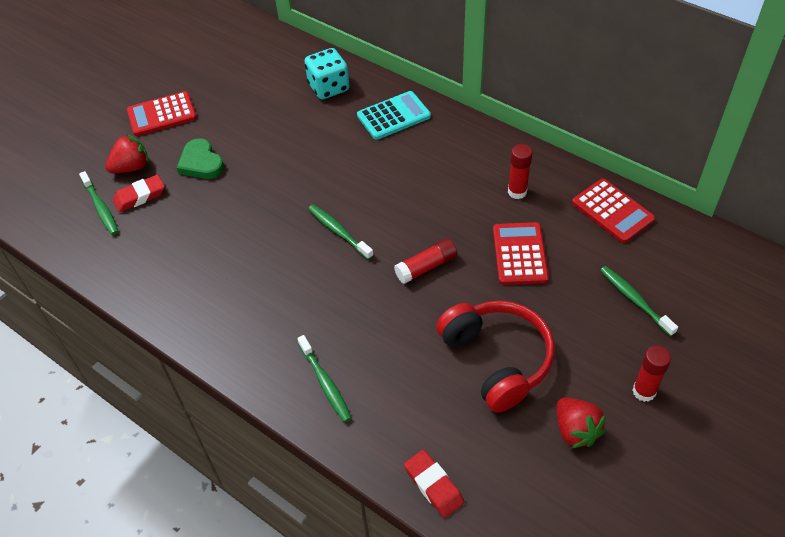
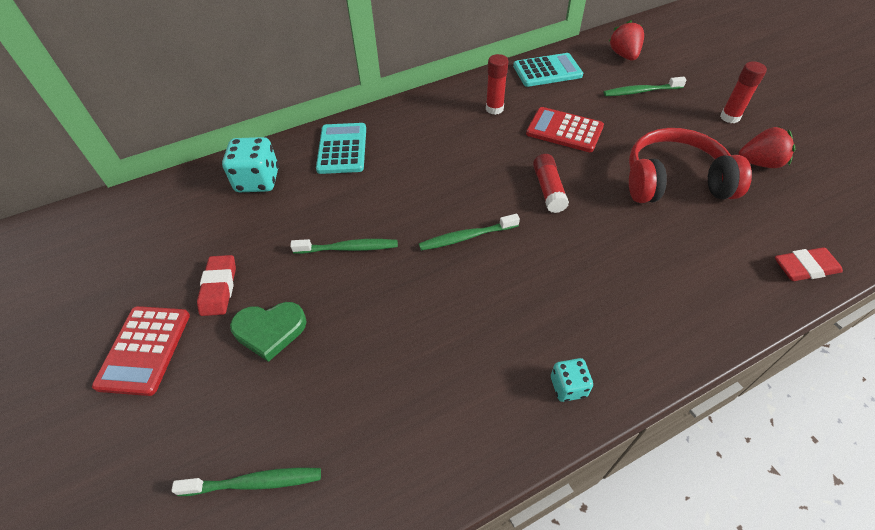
camera: 65 degrees left, 0 degrees up
red strawberry [105,134,149,173] -> red strawberry moved to [608,20,644,61]
red eraser [113,175,165,212] -> red eraser moved to [197,255,236,316]
green toothbrush [297,335,352,422] -> green toothbrush moved to [290,239,398,254]
red calculator [572,179,655,243] -> turquoise calculator [513,53,583,87]
none -> turquoise dice [551,358,593,402]

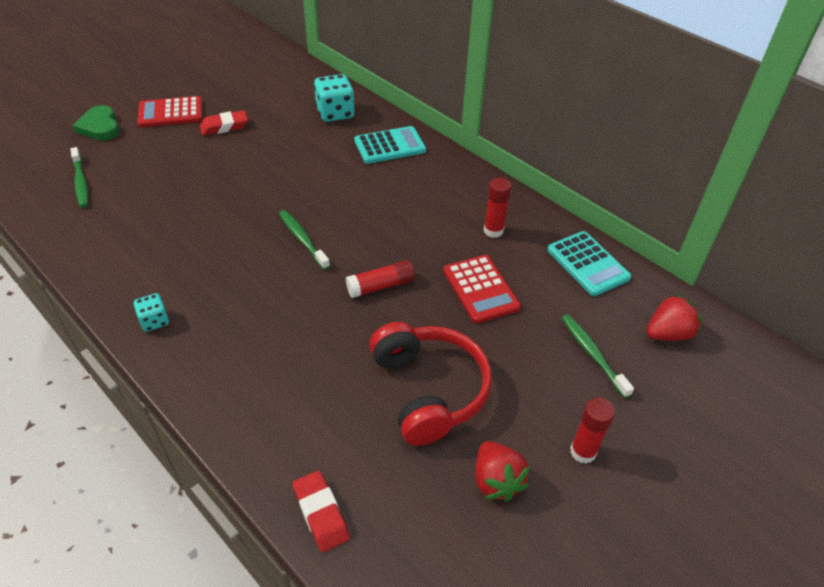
camera: 70 degrees right, 5 degrees down
green heart [230,302,307,362] -> green heart moved to [72,105,120,140]
green toothbrush [290,239,398,254] -> none
red calculator [526,107,604,152] -> red calculator turned 150 degrees clockwise [443,255,521,324]

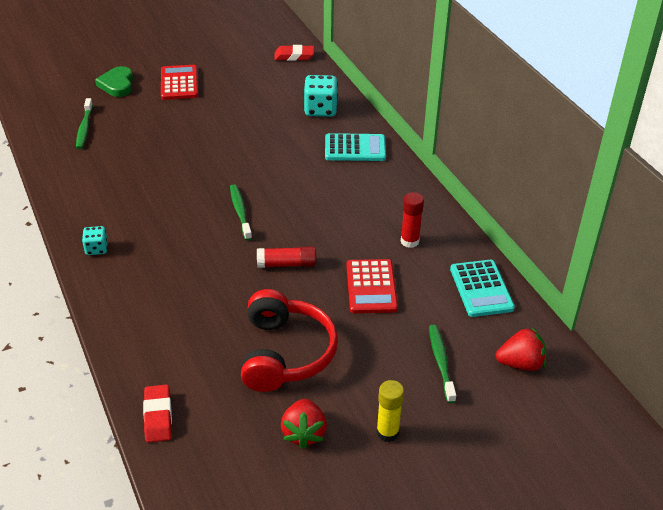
camera: 20 degrees right, 5 degrees down
red calculator [137,96,202,127] -> red calculator turned 75 degrees clockwise [161,65,198,100]
red eraser [200,110,248,136] -> red eraser moved to [274,45,314,61]
red glue stick [570,397,615,464] -> yellow glue stick [376,380,404,442]

